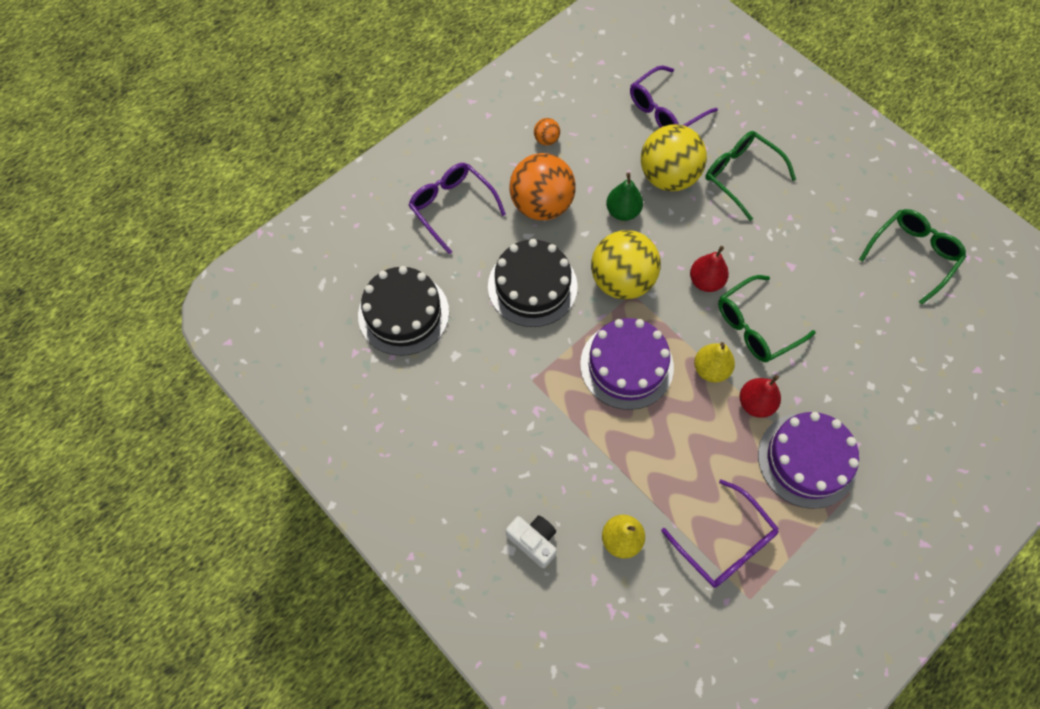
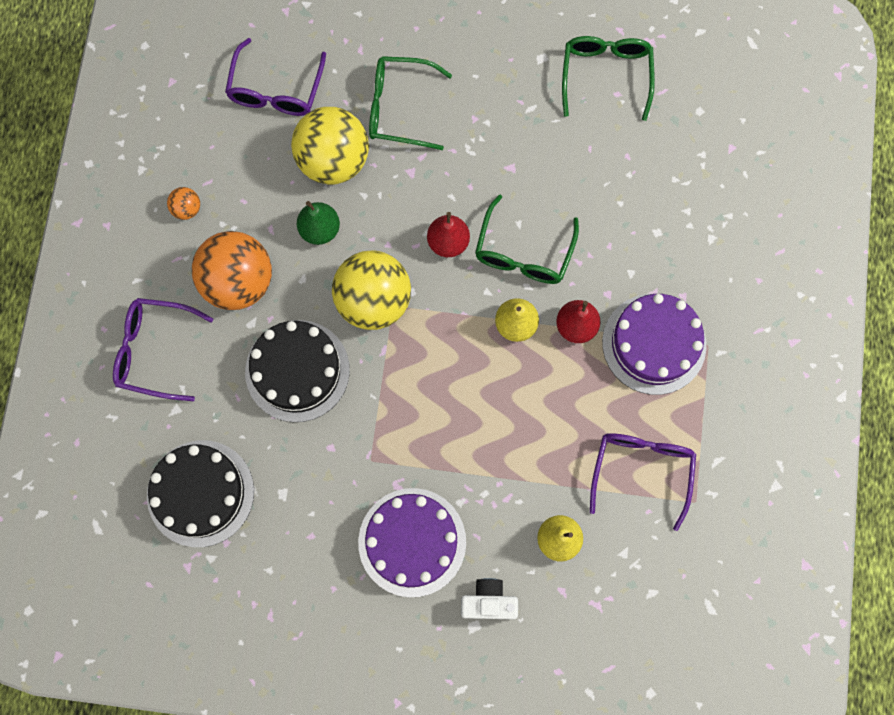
camera: 40 degrees left, 10 degrees up
purple cake [580,318,674,410] -> purple cake moved to [358,488,466,597]
purple glasses [661,479,779,588] -> purple glasses turned 90 degrees counterclockwise [590,433,696,531]

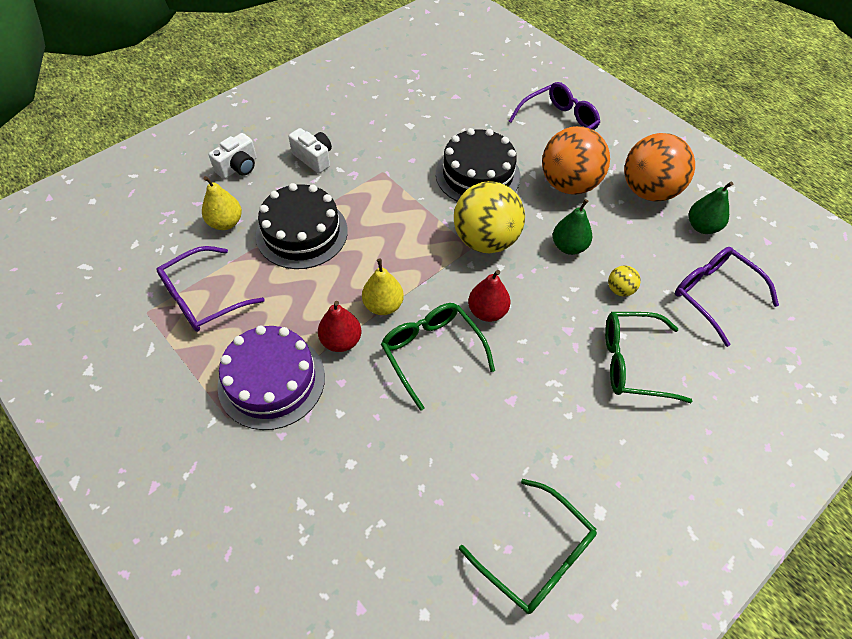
camera: 130 degrees right, 20 degrees down
black cake [147,440,254,547] -> black cake moved to [256,183,348,269]
orange ball [167,187,200,220] -> orange ball [624,133,695,202], size x2.35
yellow ball [291,107,369,185] -> yellow ball [608,265,641,296], size x0.43
purple cake [358,488,466,597] -> white camera [288,128,332,173]
green glasses [369,56,452,150] -> green glasses turned 135 degrees counterclockwise [605,312,693,403]
purple glasses [590,433,696,531] -> purple glasses turned 90 degrees clockwise [156,246,265,332]
none -> green pear [689,182,733,234]

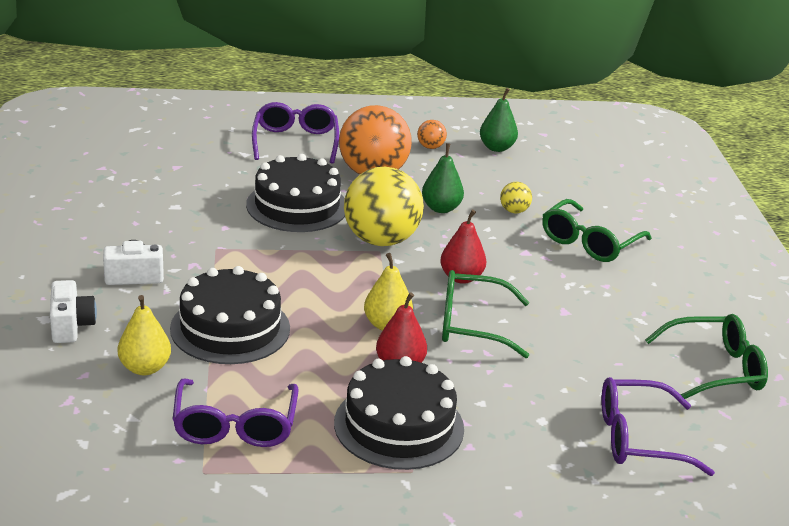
camera: 55 degrees left, 25 degrees down
purple cake [217,325,325,430] -> black cake [334,356,464,470]
orange ball [624,133,695,202] -> orange ball [417,120,447,149], size x0.43
purple glasses [675,247,779,347] -> purple glasses moved to [602,377,715,476]

